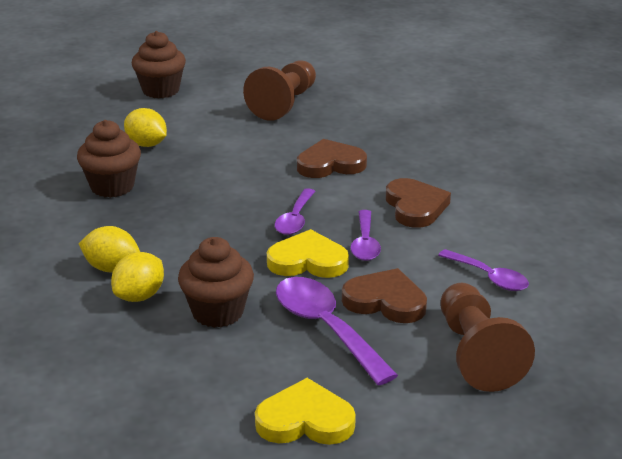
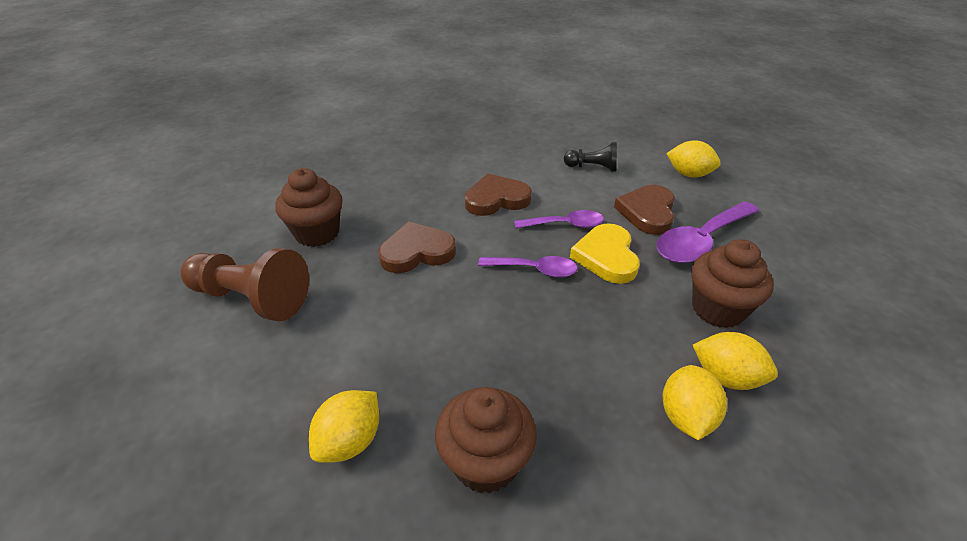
camera: 95 degrees left, 10 degrees up
brown cupcake [132,31,186,99] -> brown cupcake moved to [275,168,343,247]
yellow heart [255,378,356,445] -> none
brown heart [297,139,367,178] -> brown heart turned 90 degrees clockwise [378,221,456,273]
purple spoon [438,249,529,291] -> black pawn [564,142,617,172]
brown pawn [441,283,535,392] -> yellow lemon [666,140,721,178]

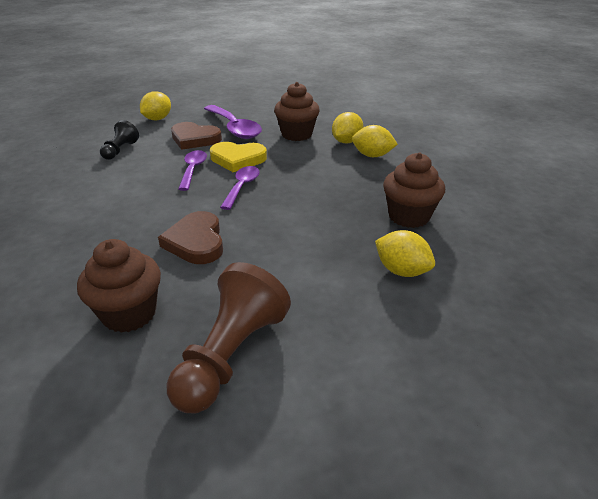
camera: 85 degrees left, 5 degrees down
brown heart [465,173,532,216] -> none

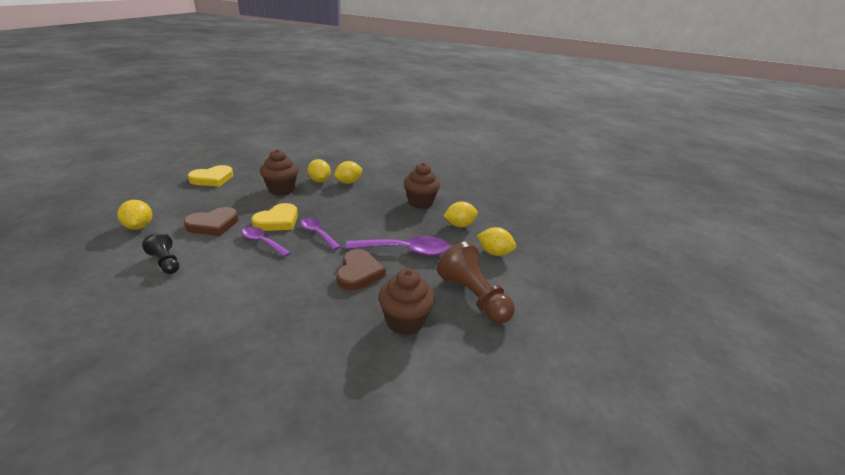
camera: 60 degrees left, 5 degrees down
brown heart [158,211,223,264] -> brown heart turned 105 degrees counterclockwise [336,249,386,290]
purple spoon [204,105,262,139] -> purple spoon moved to [345,236,450,256]
none -> yellow heart [188,165,234,187]
none -> yellow lemon [477,227,516,256]

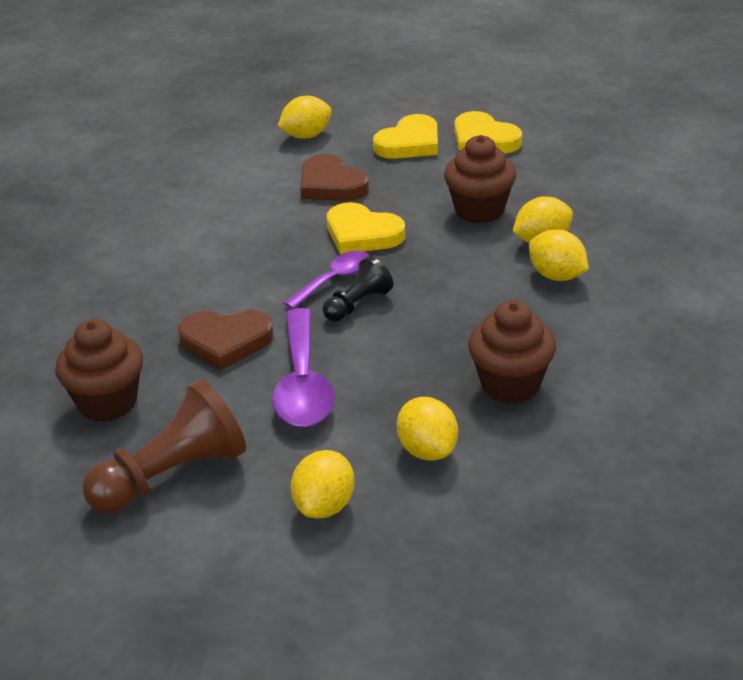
camera: 90 degrees right, 5 degrees up
black pawn [142,232,179,274] -> black pawn moved to [322,257,393,322]
purple spoon [241,227,291,257] -> none
none -> yellow heart [373,114,438,159]

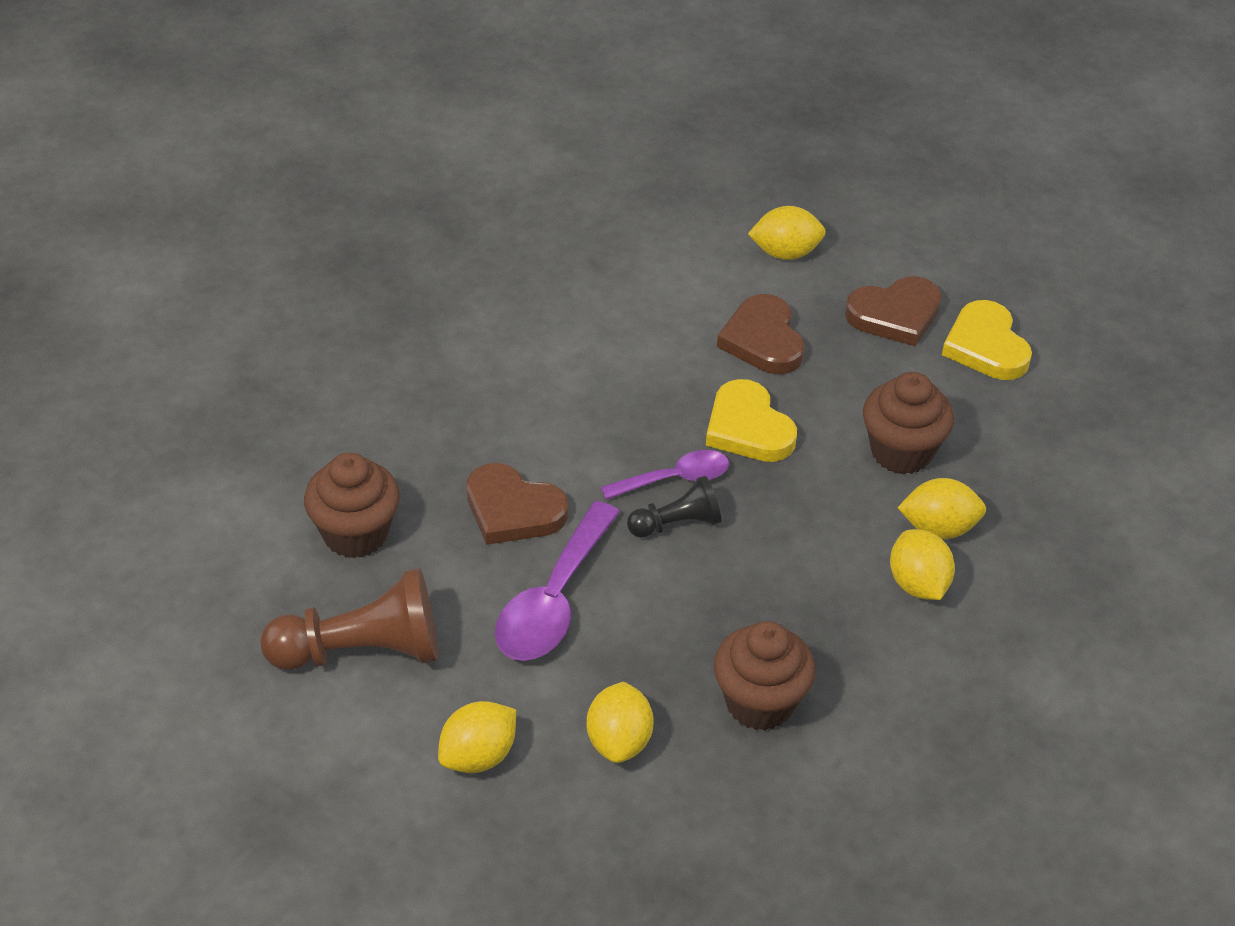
camera: 25 degrees right, 10 degrees up
yellow heart [373,114,438,159] -> brown heart [845,276,942,346]

